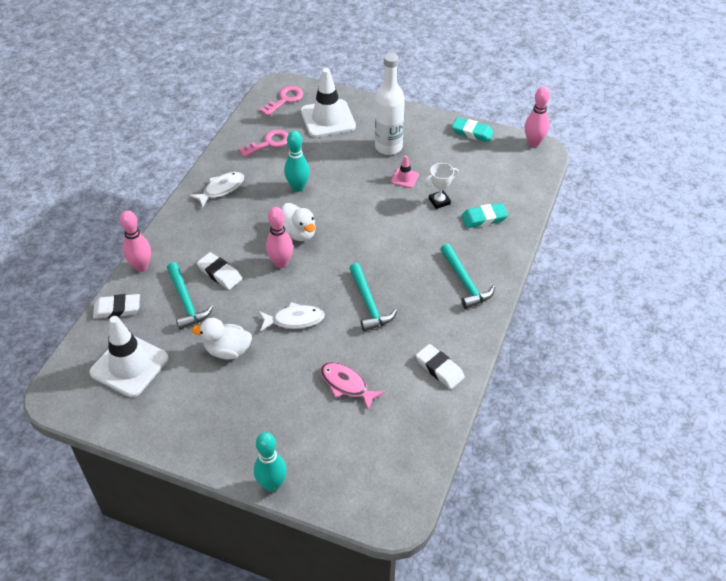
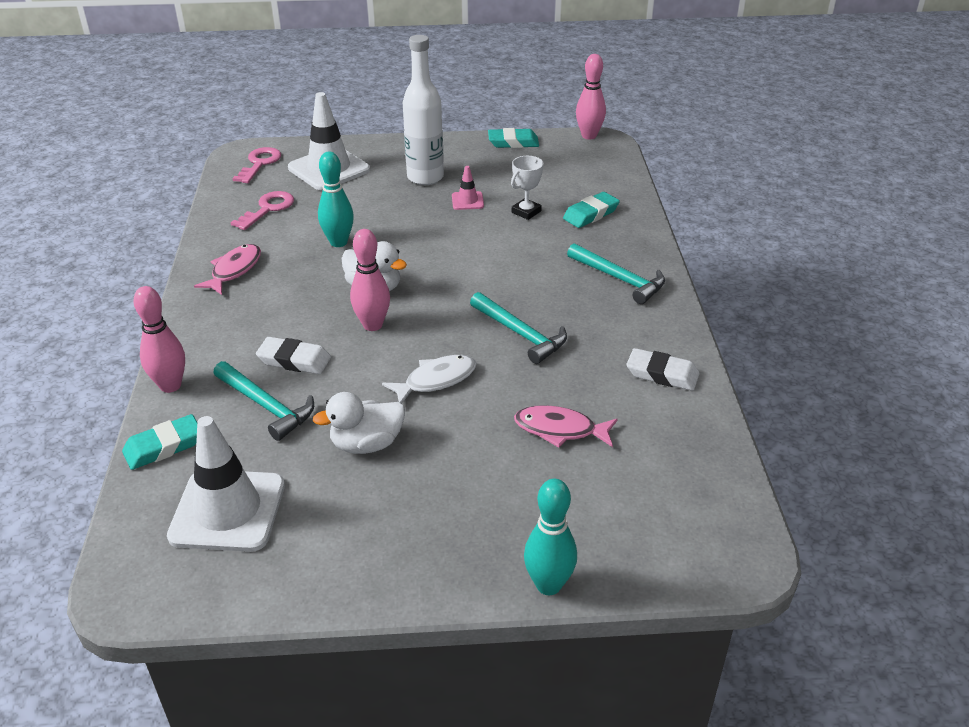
camera: 25 degrees left, 10 degrees down
white eraser [93,294,140,319] -> turquoise eraser [122,414,197,470]
white fish [190,172,244,207] -> pink fish [194,244,261,295]

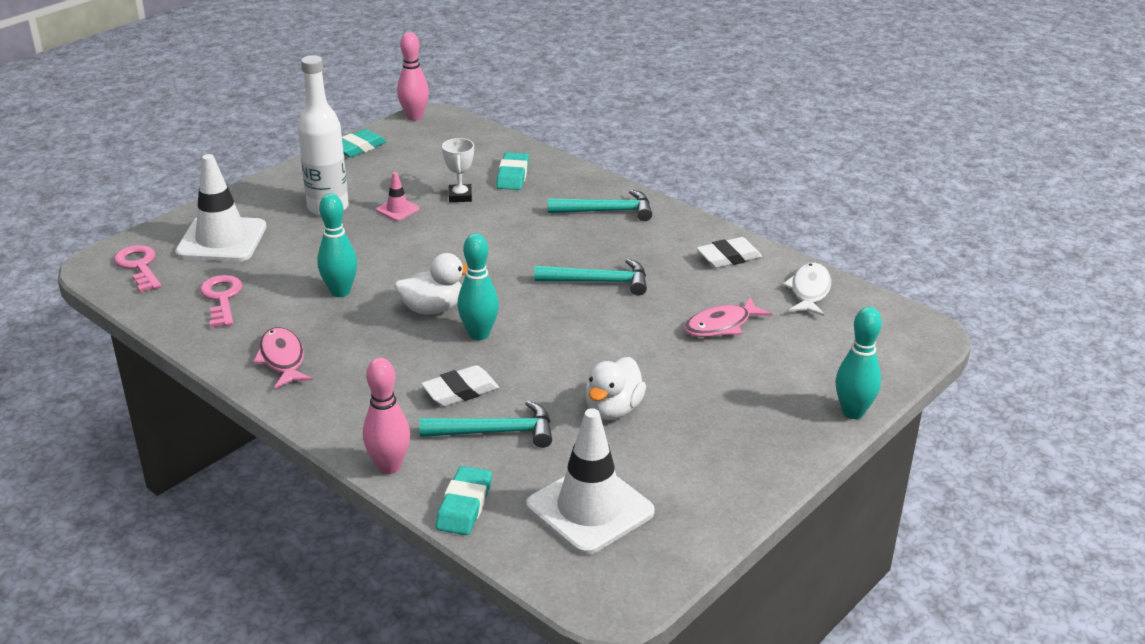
camera: 45 degrees left, 5 degrees down
pink bowling pin [350,229,390,331] -> turquoise bowling pin [457,233,499,340]
white fish [382,355,477,404] -> white fish moved to [783,263,831,316]

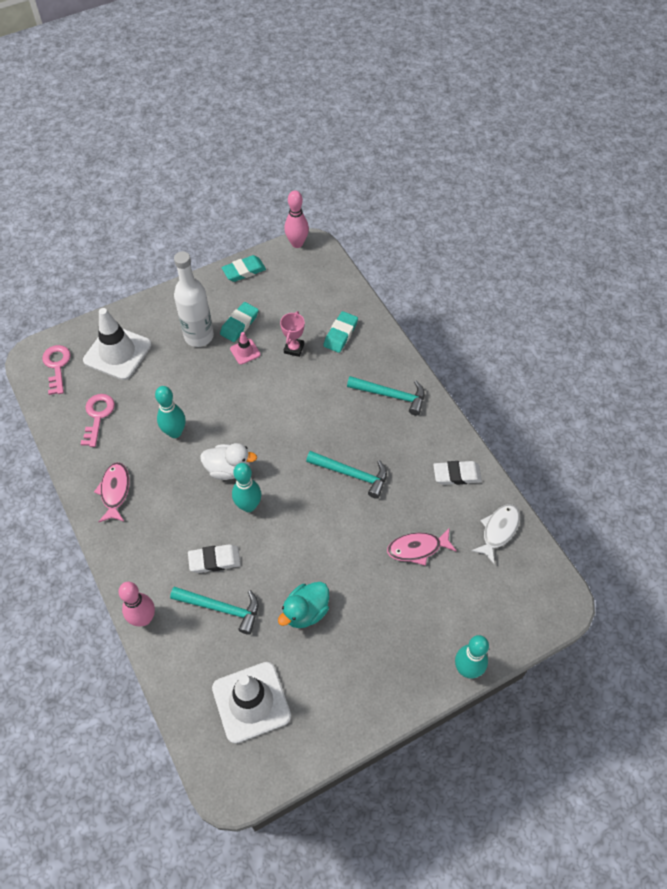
camera: 20 degrees right, 25 degrees up
turquoise eraser [436,466,492,535] -> turquoise eraser moved to [220,302,259,342]
white trophy [442,138,474,202] -> pink trophy [280,311,305,357]
white duck [585,357,646,420] -> turquoise duck [278,582,329,628]

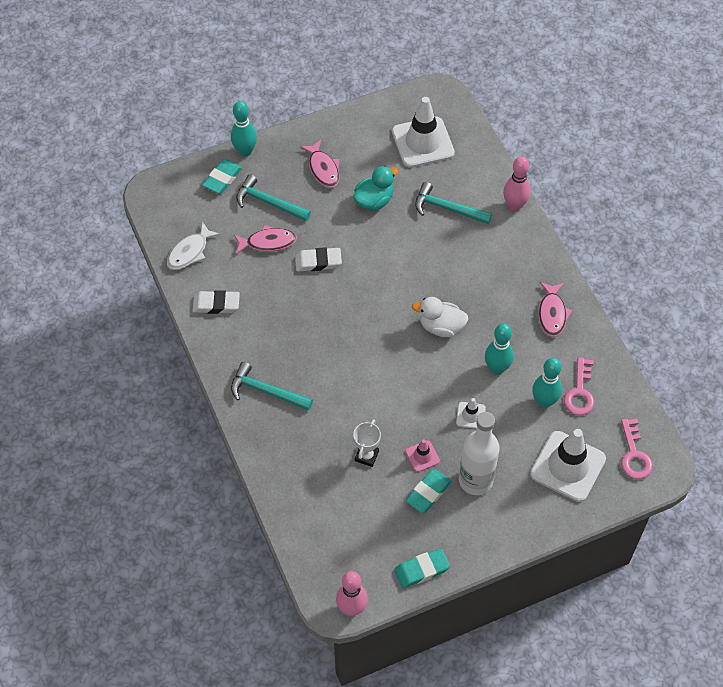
camera: 175 degrees left, 0 degrees up
white eraser [188,544,241,573] -> white eraser moved to [295,247,342,272]
turquoise bowling pin [232,463,261,512] -> turquoise bowling pin moved to [532,358,562,408]
pink trophy [280,311,305,357] -> white trophy [353,419,381,467]
turquoise hammer [306,451,387,499] -> turquoise hammer moved to [236,174,311,221]
turquoise eraser [323,311,358,353] -> turquoise eraser moved to [202,159,242,194]
none -> pink fish [300,140,340,188]
none -> white traffic cone [456,398,486,429]

